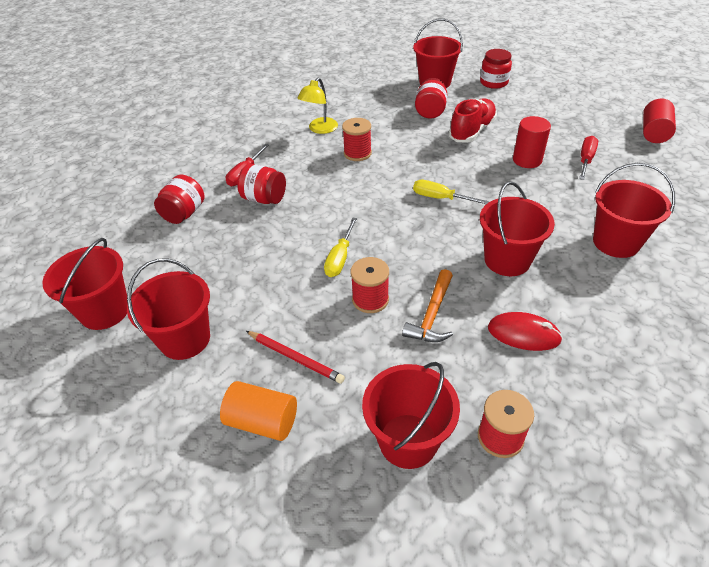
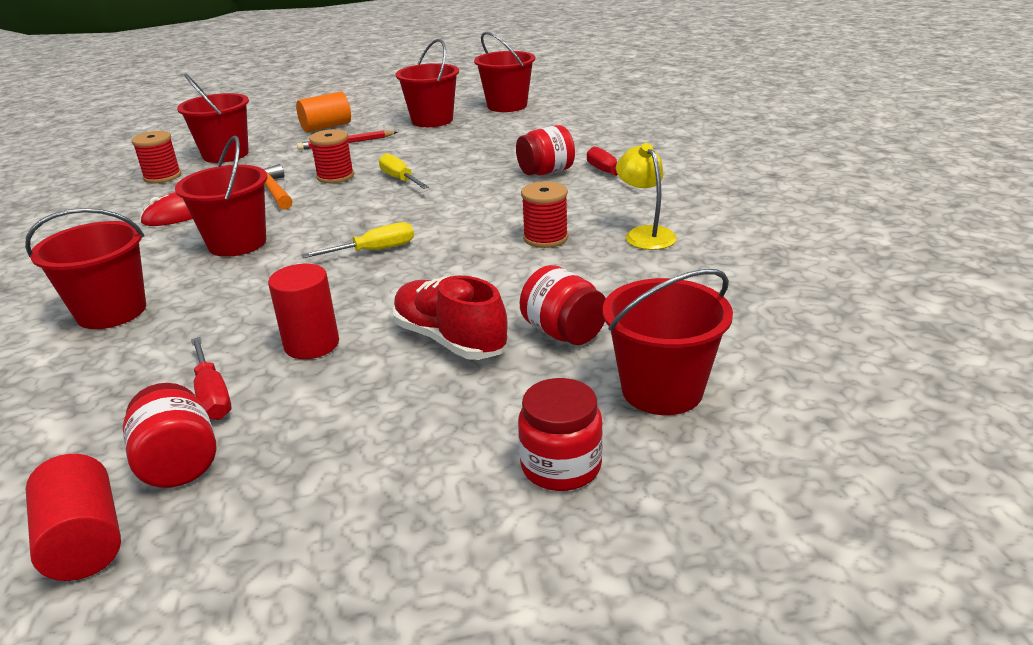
camera: 130 degrees right, 15 degrees down
red jar [154,175,205,224] -> red jar moved to [123,383,216,488]
red shoe [449,98,497,143] -> red shoe turned 150 degrees clockwise [392,276,509,360]

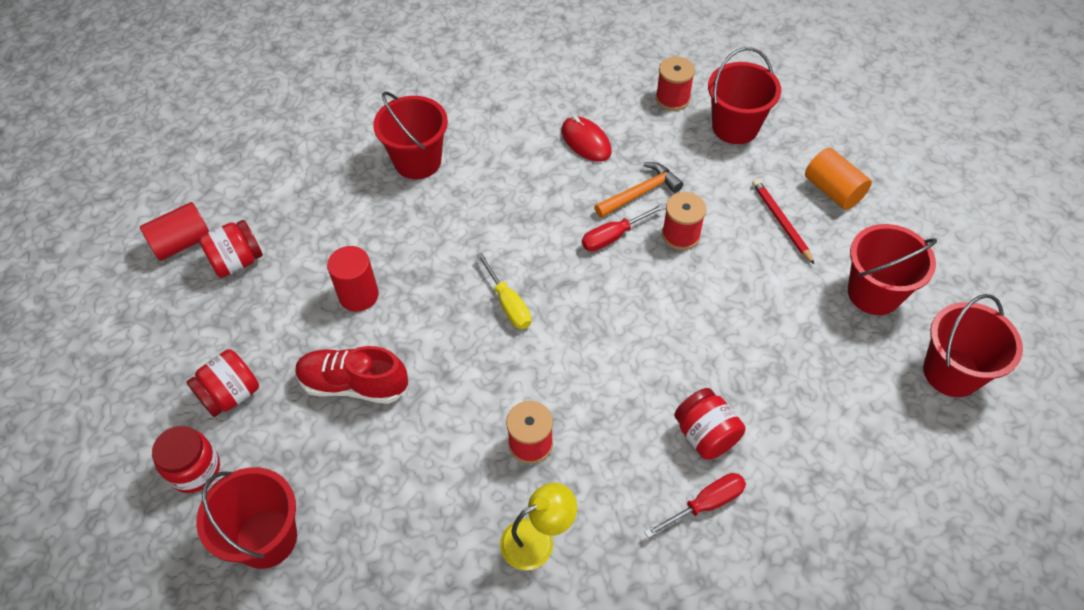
camera: 85 degrees right, 25 degrees up
red bucket [175,135,267,257] -> none
red screwdriver [191,337,231,420] -> red screwdriver moved to [582,204,665,251]
yellow screwdriver [379,153,429,189] -> none
red shoe [392,276,509,360] -> red shoe turned 120 degrees counterclockwise [295,346,408,404]
red jar [520,265,606,345] -> red jar moved to [186,349,259,417]

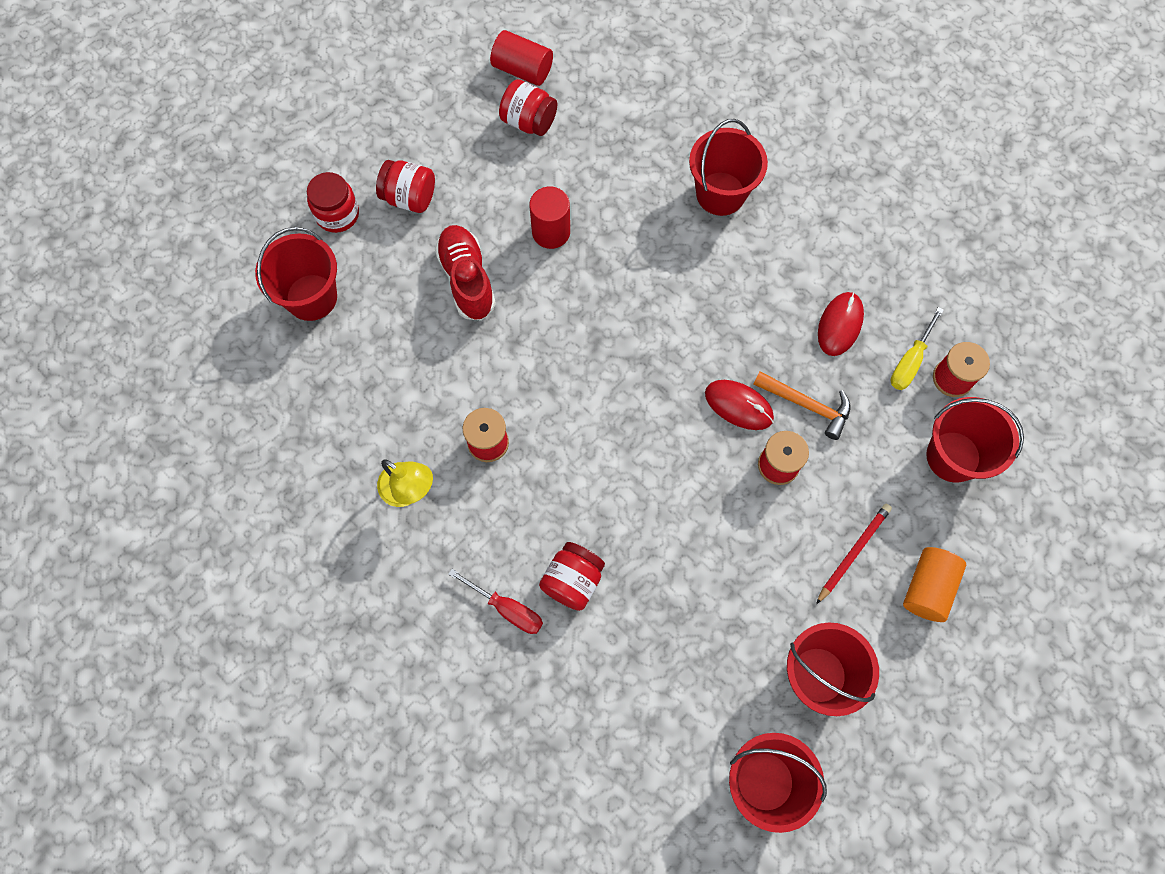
camera: 60 degrees right, 15 degrees up
yellow screwdriver [476,253,531,329] -> yellow screwdriver moved to [891,307,944,390]
red screwdriver [582,204,665,251] -> red mouse [705,380,774,430]

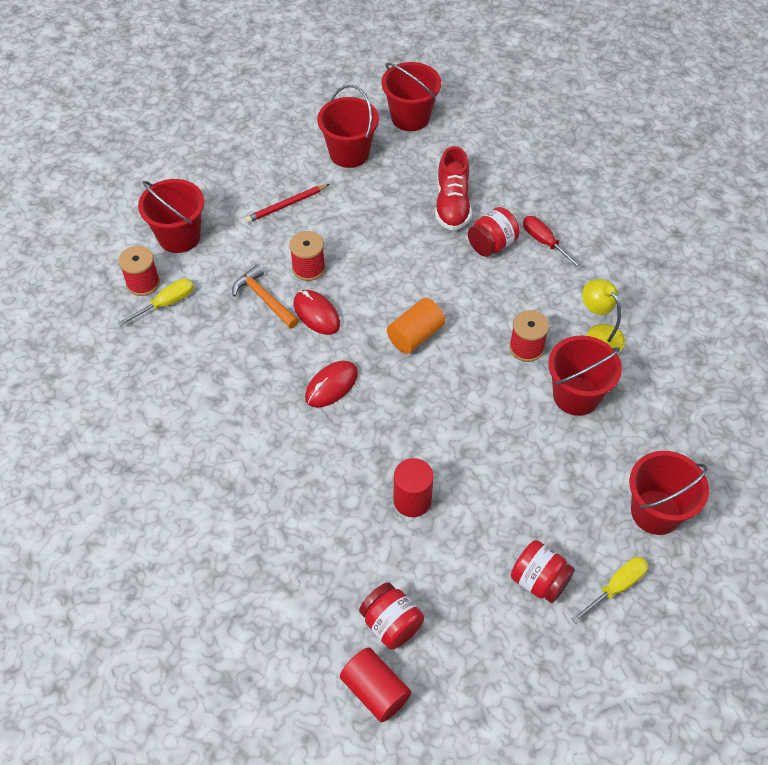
camera: 160 degrees left, 15 degrees down
red jar [307,172,359,233] -> yellow screwdriver [572,557,648,623]
red shoe [435,225,496,321] -> red shoe moved to [435,146,472,231]
red bucket [689,119,768,216] -> red bucket moved to [548,335,622,416]
red mouse [818,292,864,356] -> red mouse moved to [305,361,358,408]
orange cylinder [903,547,966,622] -> orange cylinder moved to [387,298,445,354]

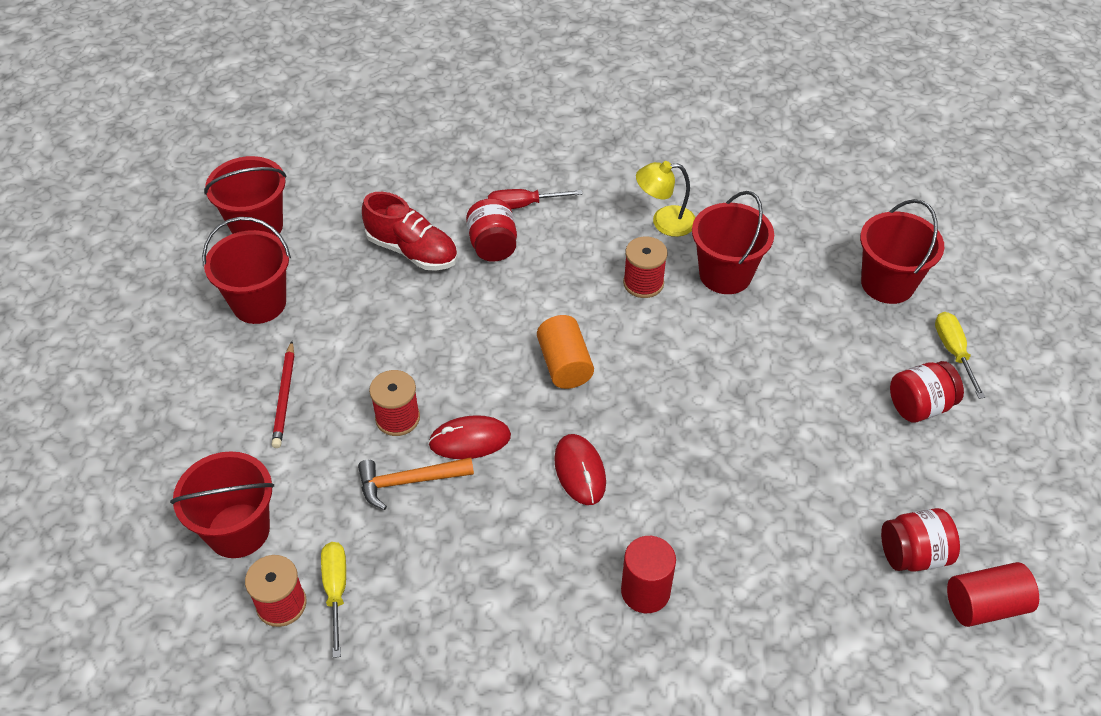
camera: 60 degrees left, 5 degrees down
red cylinder [393,458,434,517] -> red cylinder moved to [621,536,676,613]

